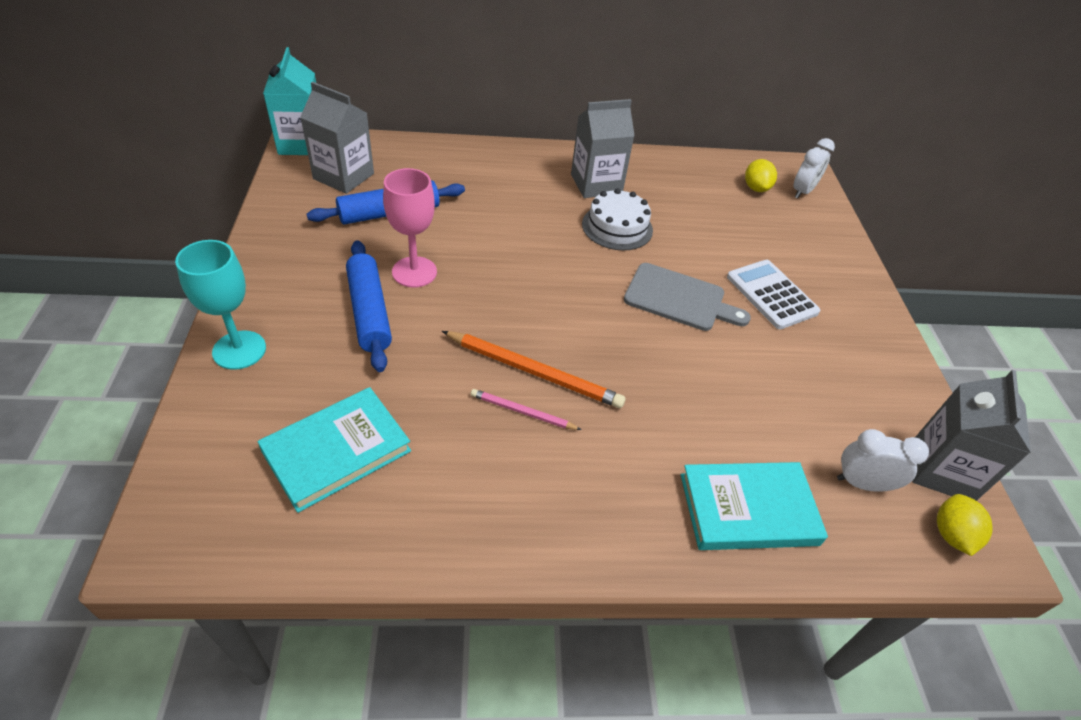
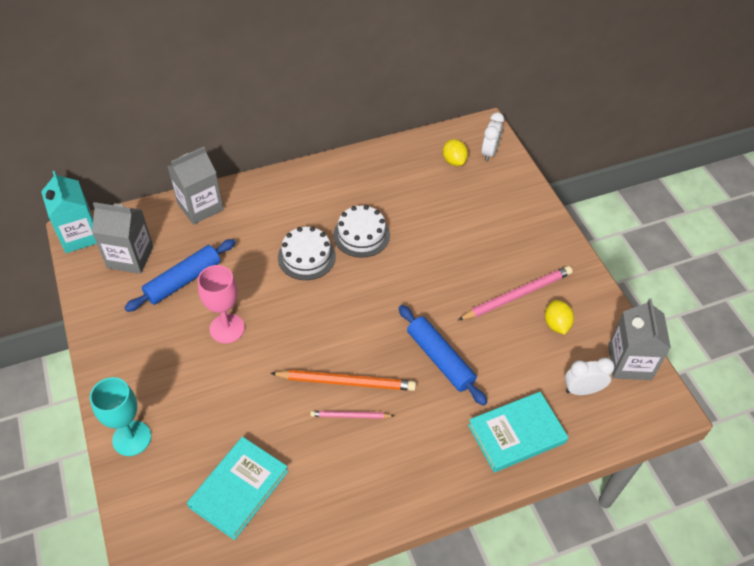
camera: 15 degrees left, 5 degrees up
blue rolling pin [346,240,392,372] -> blue rolling pin moved to [399,305,487,406]
grey carton [571,99,635,198] -> grey carton moved to [167,147,224,225]
grey cutting board [624,263,751,331] -> none
white calculator [727,260,821,329] -> none
yellow lemon [937,494,993,556] -> yellow lemon moved to [545,300,574,335]
none -> white cake [278,227,336,280]
none -> pink pencil [458,266,573,320]

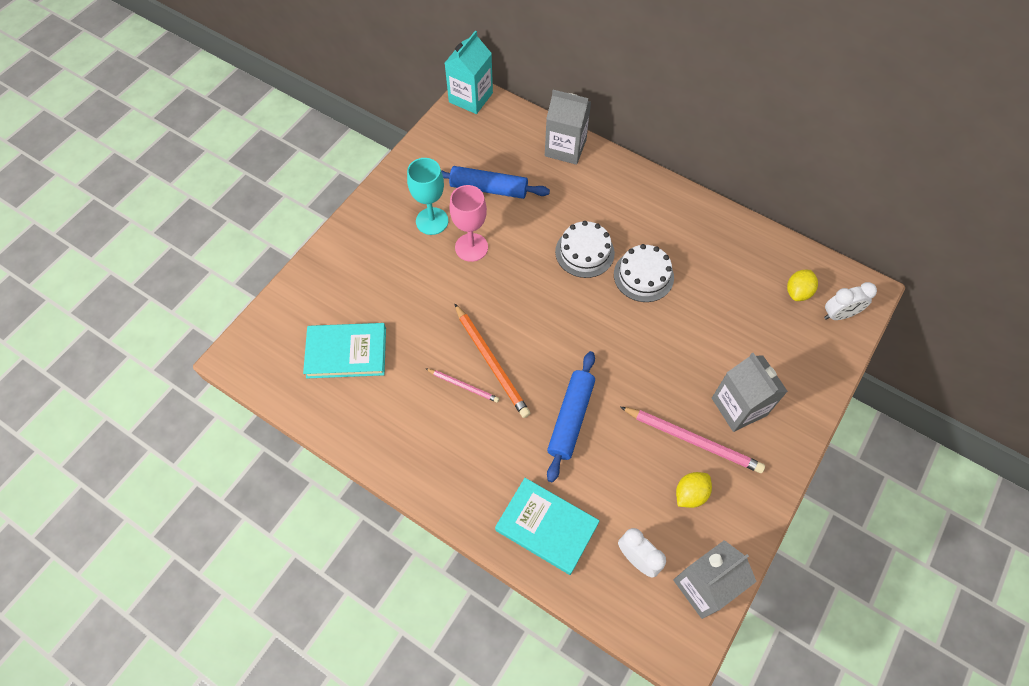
camera: 55 degrees right, 10 degrees up
turquoise goblet [90,377,151,456] -> turquoise goblet moved to [407,158,448,235]
grey carton [92,202,153,274] -> grey carton moved to [712,353,788,432]
pink pencil [310,411,394,419] -> pink pencil turned 150 degrees clockwise [425,368,499,403]

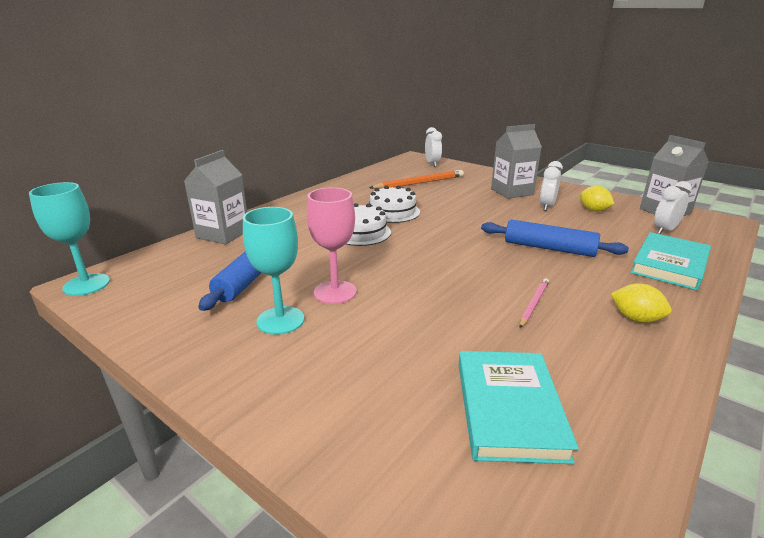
camera: 85 degrees left, 35 degrees down
turquoise carton [445,31,493,114] -> turquoise goblet [29,182,110,296]
orange pencil [454,303,530,418] -> orange pencil moved to [369,170,464,189]
pink pencil [620,407,765,473] -> white clock [540,161,563,211]
yellow lemon [787,270,818,301] -> yellow lemon moved to [611,283,672,323]

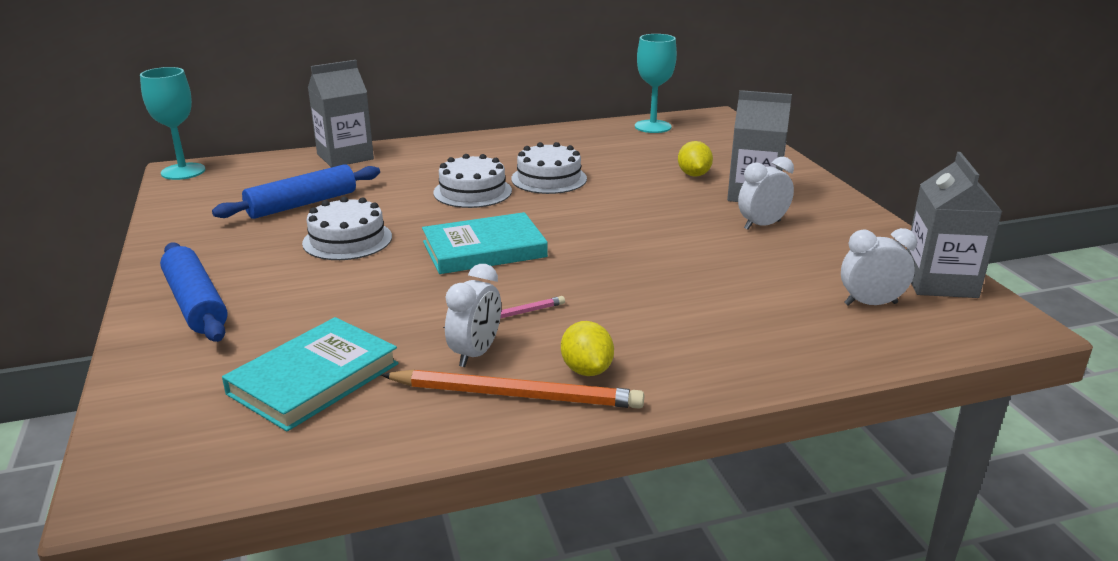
camera: 35 degrees right, 0 degrees up
turquoise goblet [243,207,304,335] -> turquoise goblet moved to [635,34,677,133]
pink goblet [307,187,357,304] -> white cake [302,197,392,260]
orange pencil [369,170,464,189] -> orange pencil moved to [381,369,644,409]
white clock [425,127,442,167] -> white clock moved to [445,264,501,367]
blue rolling pin [481,219,629,257] -> blue rolling pin moved to [160,242,228,342]
yellow lemon [580,186,614,211] -> yellow lemon moved to [678,141,713,177]
turquoise book [630,232,711,291] -> turquoise book moved to [422,212,548,274]

